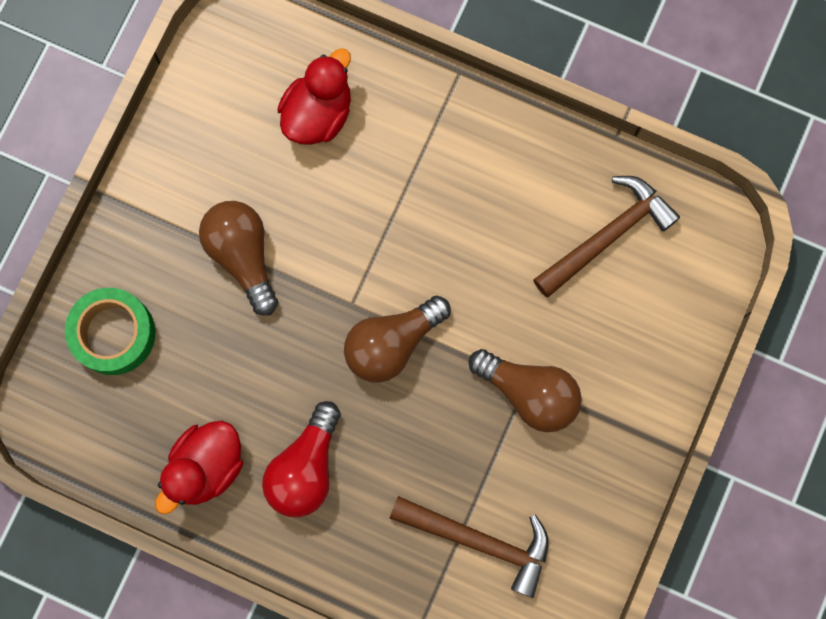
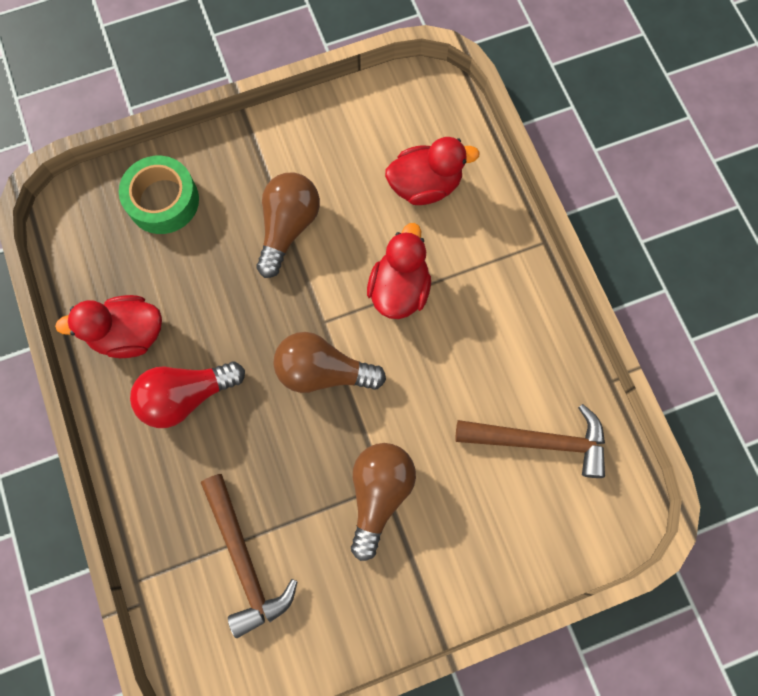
camera: 45 degrees right, 5 degrees down
brown light bulb [469,349,582,433] -> brown light bulb turned 150 degrees counterclockwise [351,443,416,561]
none -> red duck [367,223,431,319]

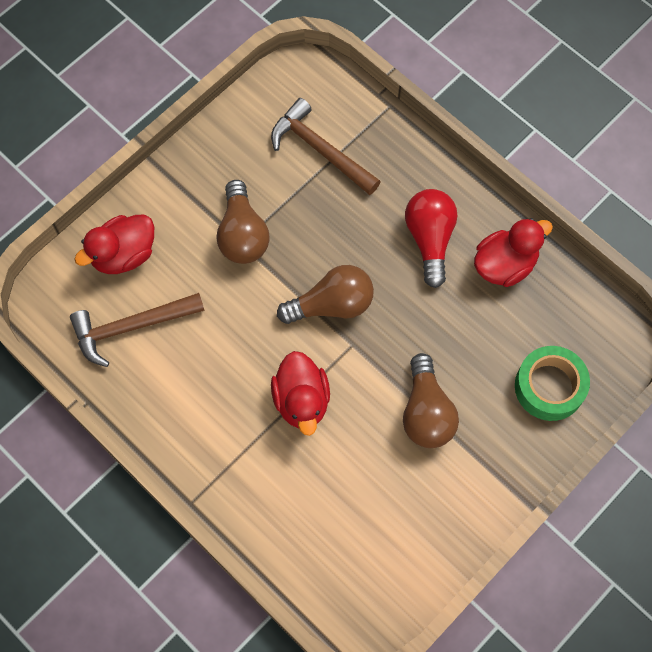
camera: 155 degrees right, 5 degrees down
red light bulb [130,361,245,428] -> red light bulb turned 45 degrees counterclockwise [405,189,457,288]
red duck [385,137,480,205] -> red duck moved to [75,215,154,274]

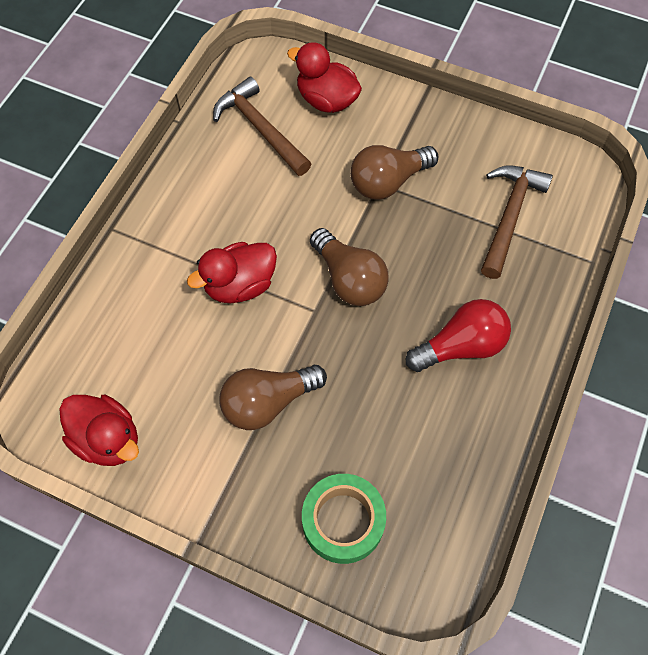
camera: 70 degrees right, 5 degrees down
red duck [474,218,553,287] -> red duck moved to [59,395,139,466]

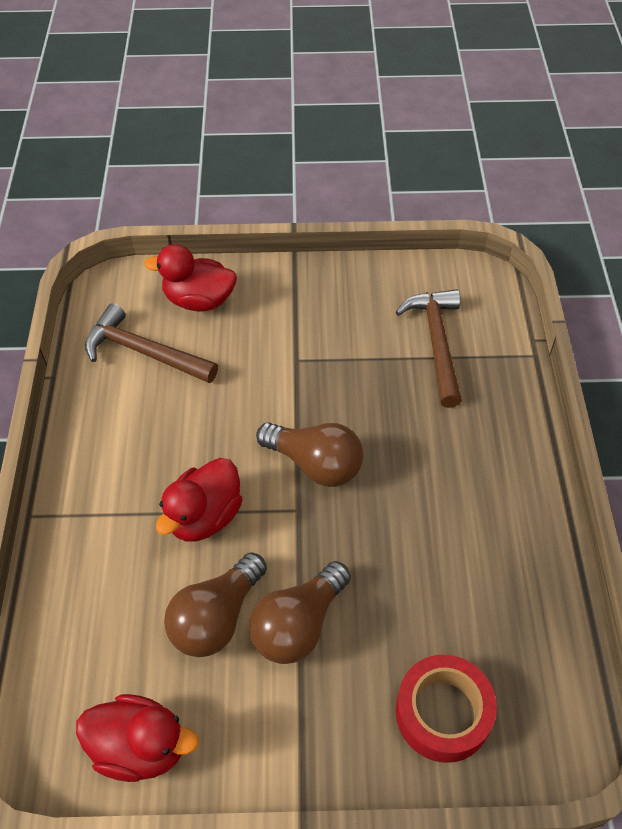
camera: 25 degrees left, 10 degrees down
green tape [302,474,386,564] -> red tape [396,655,497,763]
brown light bulb [350,145,438,200] -> brown light bulb moved to [164,552,267,657]
red light bulb [406,299,511,372] -> none

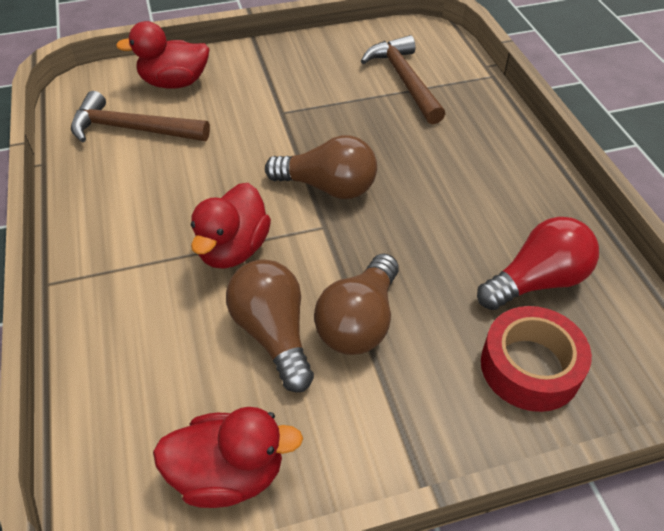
camera: 15 degrees left, 5 degrees down
brown light bulb [164,552,267,657] -> brown light bulb turned 135 degrees clockwise [226,259,314,392]
none -> red light bulb [477,217,599,310]

